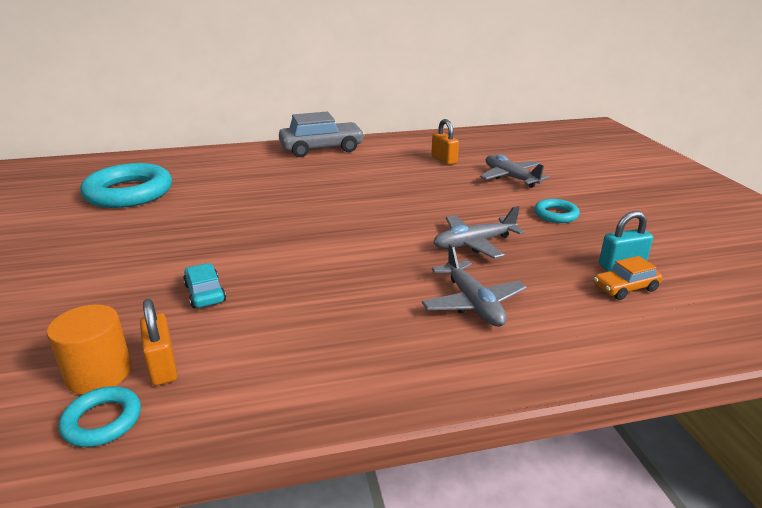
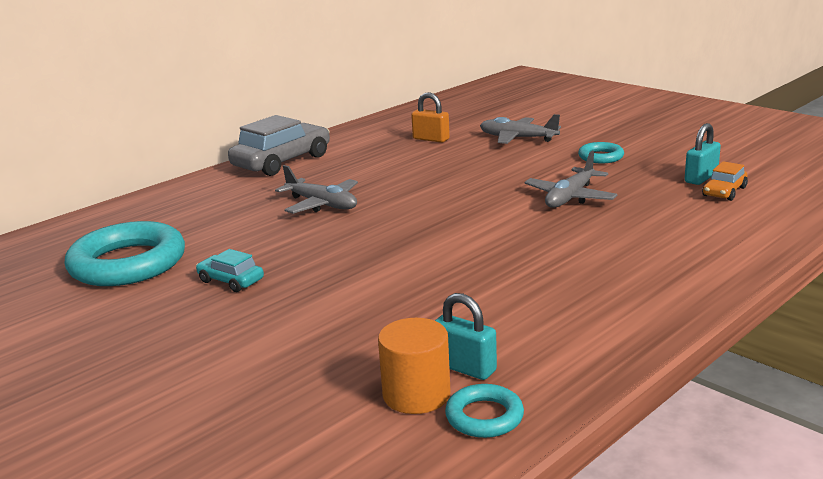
camera: 30 degrees left, 5 degrees down
orange padlock [140,299,177,386] -> turquoise padlock [435,293,497,380]
turquoise car [183,263,226,308] -> turquoise car moved to [196,249,264,292]
grey plane [422,244,527,327] -> grey plane moved to [275,165,358,214]

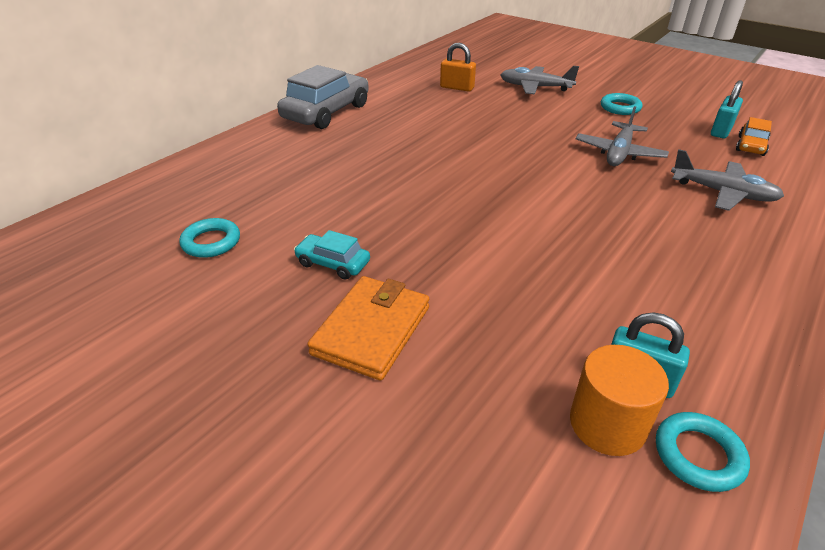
camera: 10 degrees left, 15 degrees up
turquoise ring [65,221,185,286] -> turquoise ring [179,218,240,258], size x0.48
grey plane [275,165,358,214] -> grey plane moved to [671,149,784,211]
none -> orange wallet [307,276,429,381]

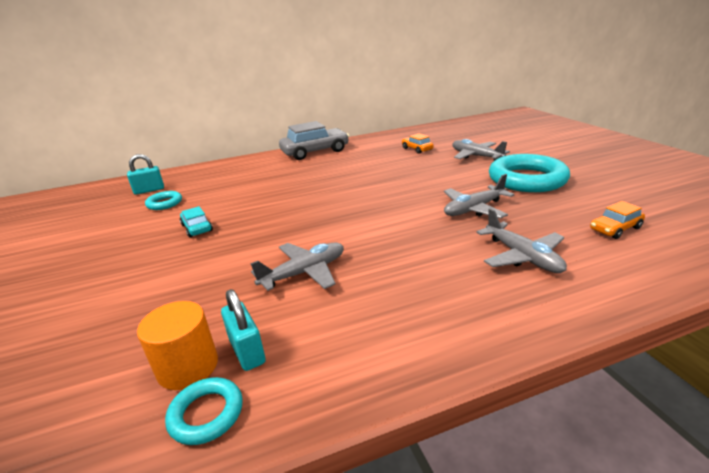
camera: 35 degrees right, 10 degrees down
orange wallet [307,276,429,381] -> none
orange padlock [440,43,476,92] -> orange car [402,134,434,154]
turquoise ring [601,93,642,115] -> turquoise ring [489,154,570,192], size x2.10
turquoise padlock [711,80,743,138] -> turquoise padlock moved to [127,154,164,195]
none -> grey plane [250,242,344,291]

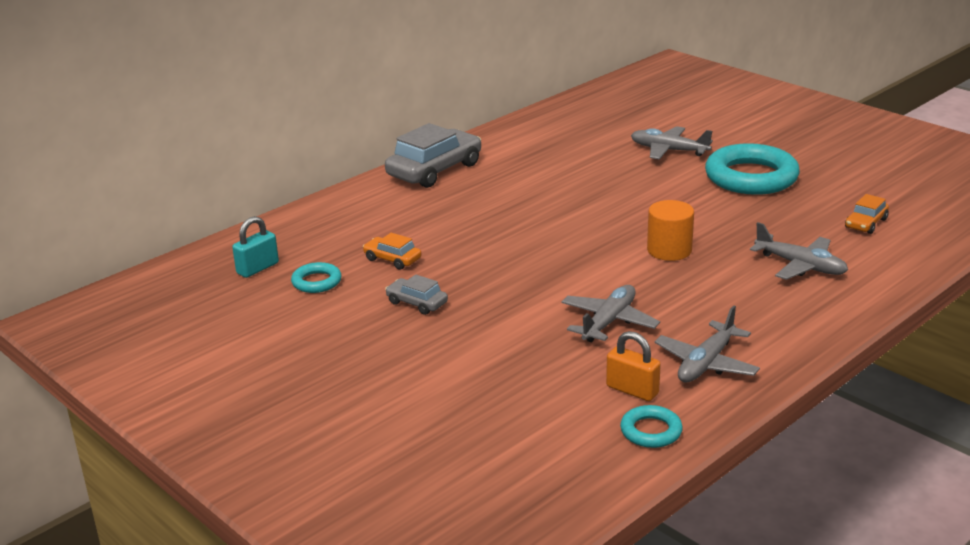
camera: 25 degrees left, 0 degrees up
orange cylinder [137,301,218,390] -> orange cylinder moved to [647,200,694,261]
turquoise car [180,206,213,238] -> grey car [385,274,448,315]
turquoise padlock [221,289,266,371] -> orange padlock [606,331,661,401]
orange car [402,134,434,154] -> orange car moved to [363,233,422,270]
grey plane [444,174,515,218] -> grey plane moved to [655,305,760,382]

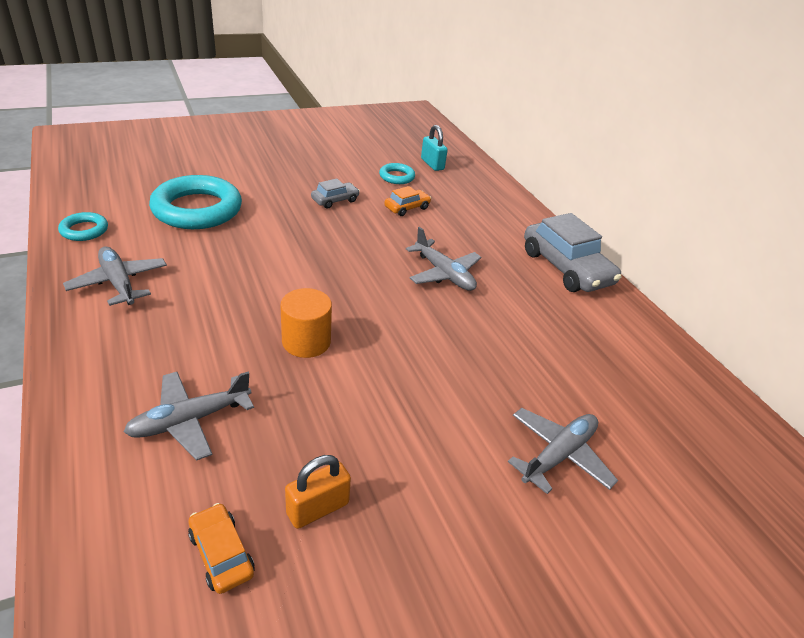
camera: 105 degrees right, 10 degrees up
grey plane [562,285,660,342] -> grey plane moved to [406,227,481,291]
orange padlock [606,331,661,401] -> orange padlock moved to [285,455,351,529]
turquoise ring [705,143,800,195] -> turquoise ring moved to [149,175,242,229]

